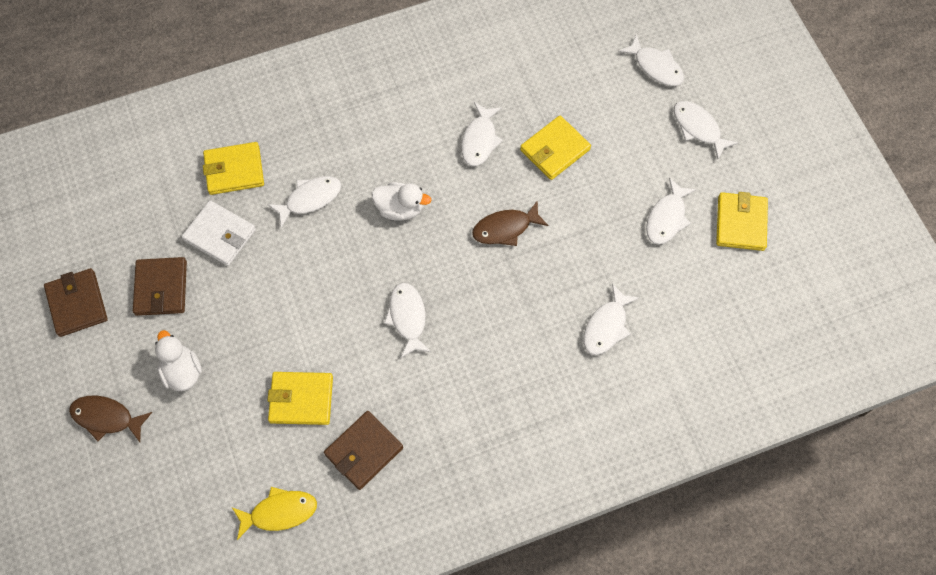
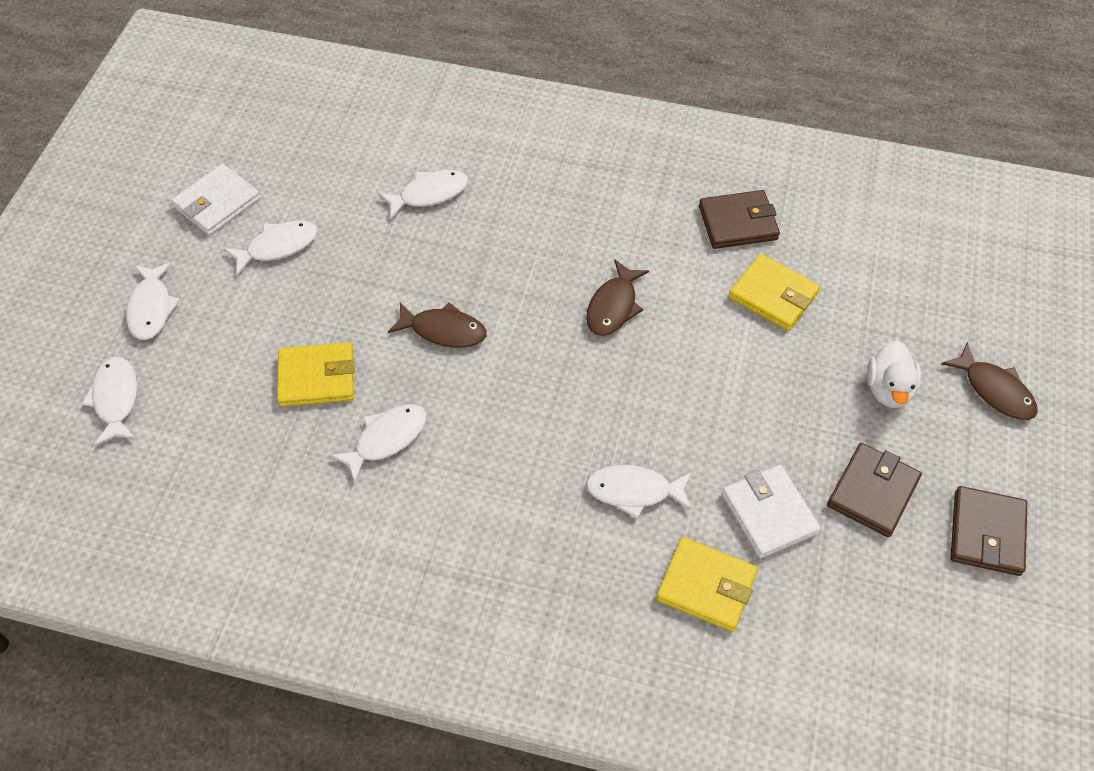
camera: 145 degrees left, 10 degrees down
yellow fish [232,487,317,540] -> none
white duck [371,182,431,221] -> none
white fish [384,283,431,358] -> brown fish [586,259,649,336]
yellow wallet [716,192,768,251] -> white wallet [171,164,261,236]

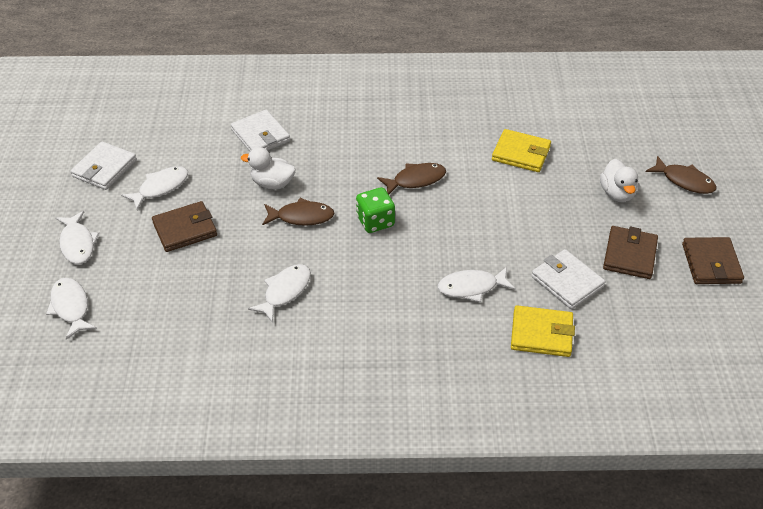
camera: 15 degrees left, 10 degrees down
yellow wallet [277,342,354,407] -> none
white fish [378,170,468,219] -> white wallet [231,110,290,151]
brown fish [586,259,649,336] -> brown fish turned 120 degrees counterclockwise [377,163,446,194]
brown wallet [699,190,780,249] -> brown wallet moved to [152,201,217,252]
none -> white duck [241,147,296,189]
none -> green dice [356,187,395,233]

